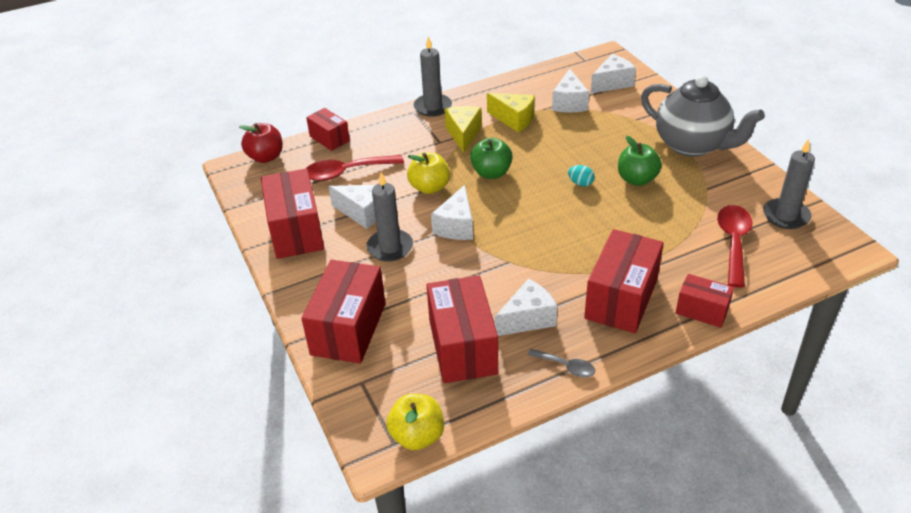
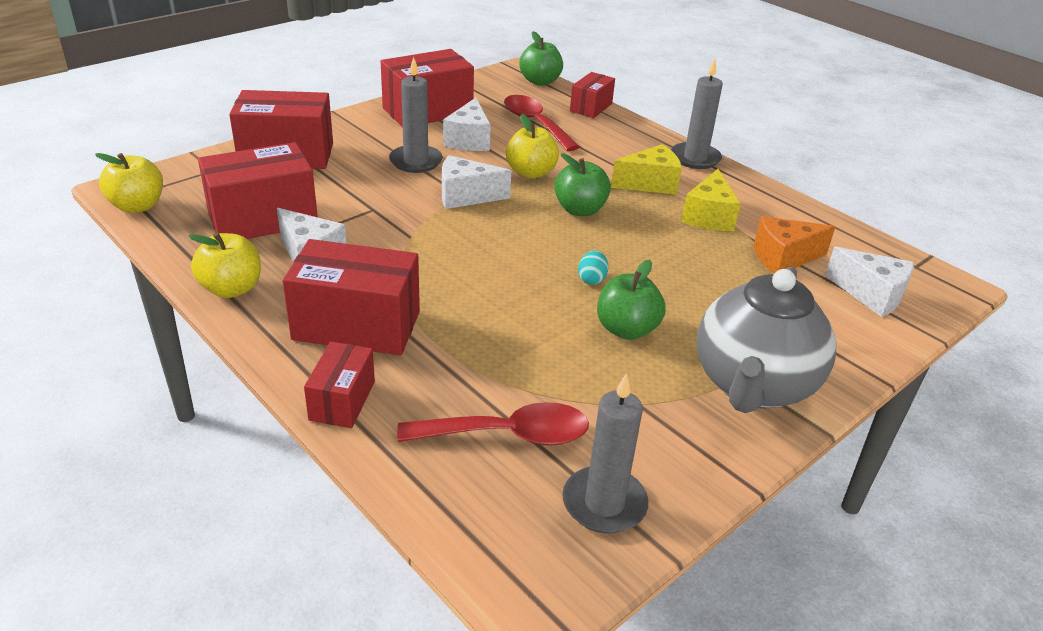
camera: 70 degrees right, 5 degrees down
red apple [239,123,283,163] -> green apple [519,31,563,85]
grey spoon [528,349,595,377] -> yellow apple [188,232,261,298]
white cheese [552,69,589,112] -> orange cheese [754,216,835,274]

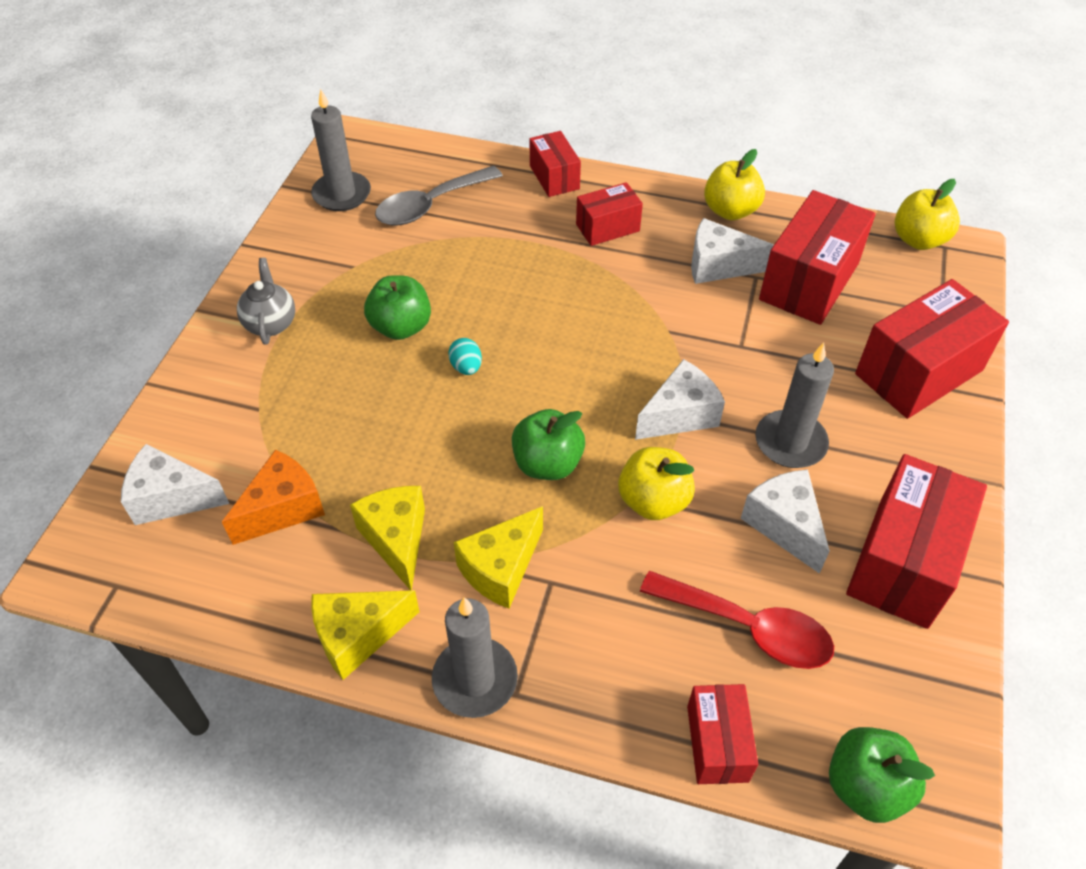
camera: 150 degrees right, 15 degrees up
red box [283,239,420,355] -> red box [576,182,643,246], size x0.56
red spoon [397,402,589,446] -> grey spoon [375,166,503,225]
grey teapot [697,267,836,413] -> grey teapot [237,258,295,345], size x0.47
none -> yellow cheese [311,590,420,680]

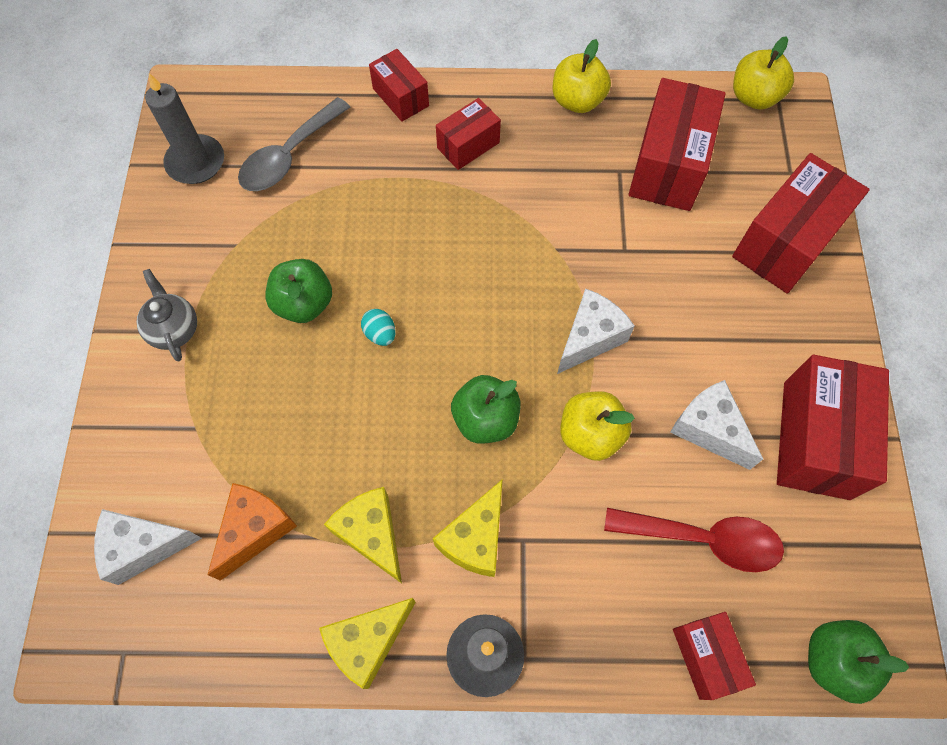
camera: 15 degrees left, 15 degrees up
white cheese [691,218,774,284] -> none
grey candle [755,343,834,468] -> none

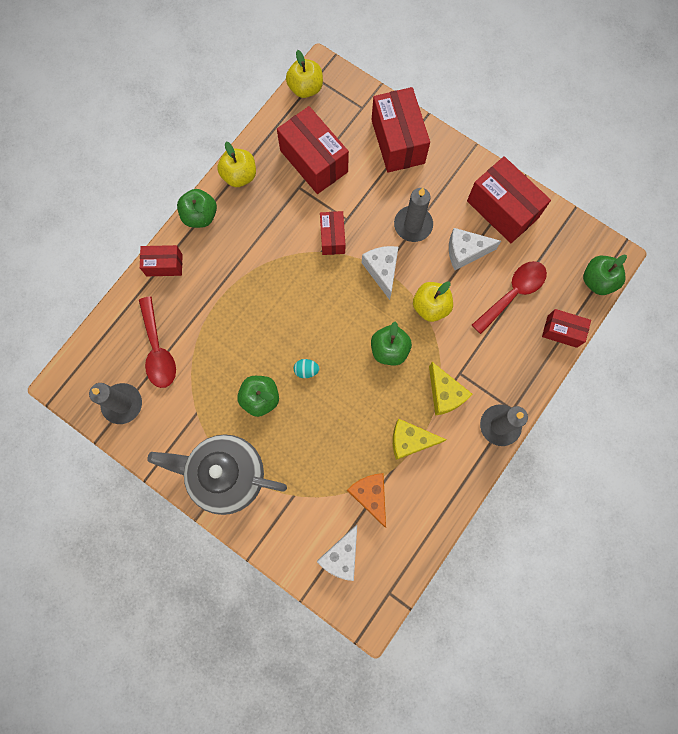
camera: 55 degrees left, 10 degrees up
grey teapot [136,269,197,361] -> grey teapot [147,434,287,515], size x2.11
grey spoon [238,97,350,191] -> red spoon [139,296,176,388]
yellow cheese [319,598,416,689] -> none
red box [436,98,501,170] -> red box moved to [320,211,345,255]
none -> green apple [177,189,217,228]
none -> grey candle [394,188,433,242]

